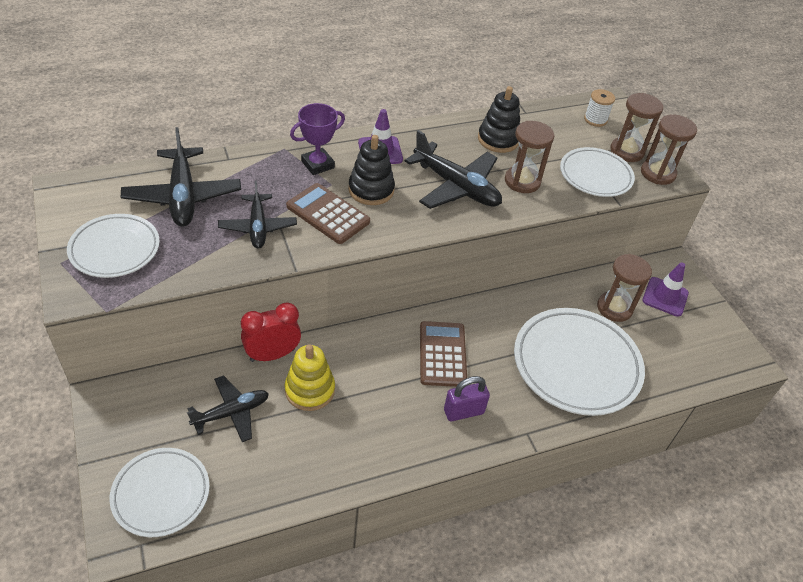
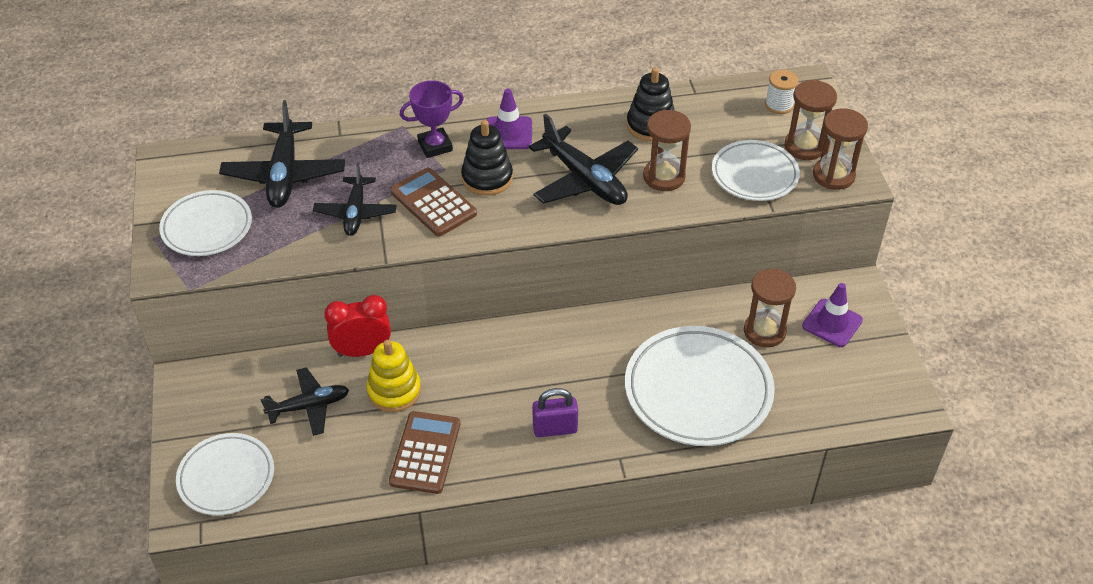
camera: 15 degrees right, 0 degrees up
brown calculator [420,321,467,387] -> brown calculator moved to [389,411,460,494]

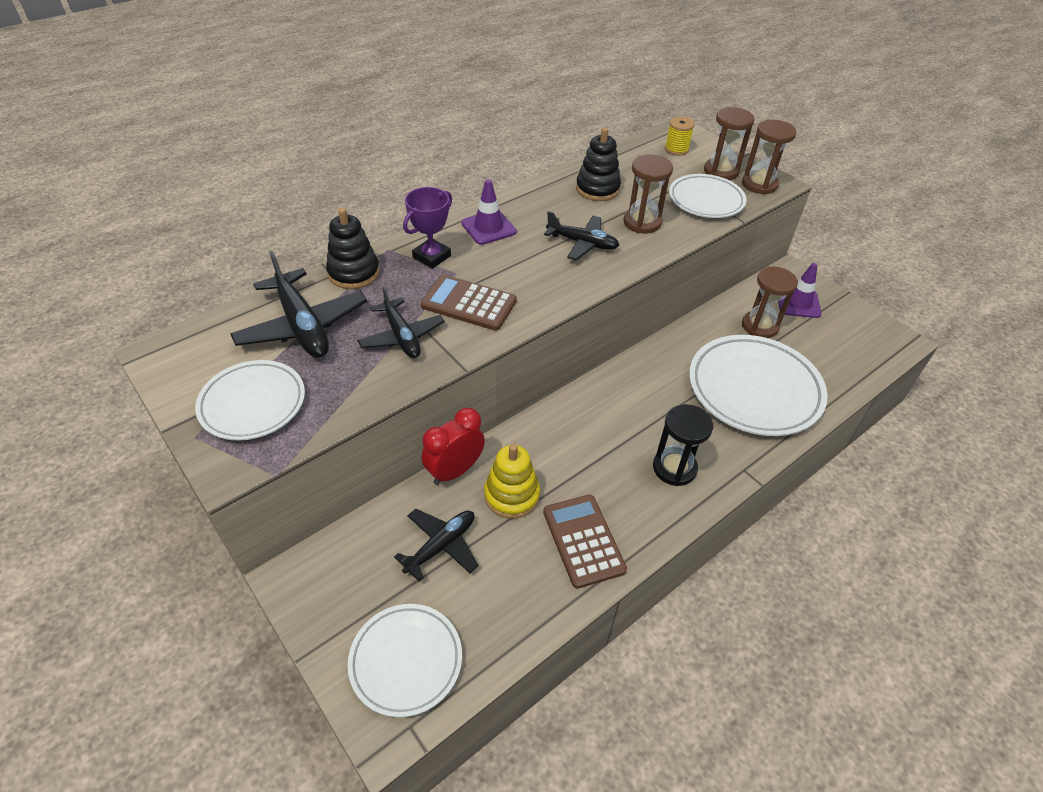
camera: 30 degrees left, 0 degrees up
black stacking toy [461,120,513,196] -> black stacking toy moved to [326,208,380,289]
black plane [529,114,638,205] -> black plane [544,211,619,260], size x0.65
purple padlock [532,388,578,437] -> black hourglass [653,404,713,486]
white spool [765,70,798,114] -> yellow spool [665,117,695,156]

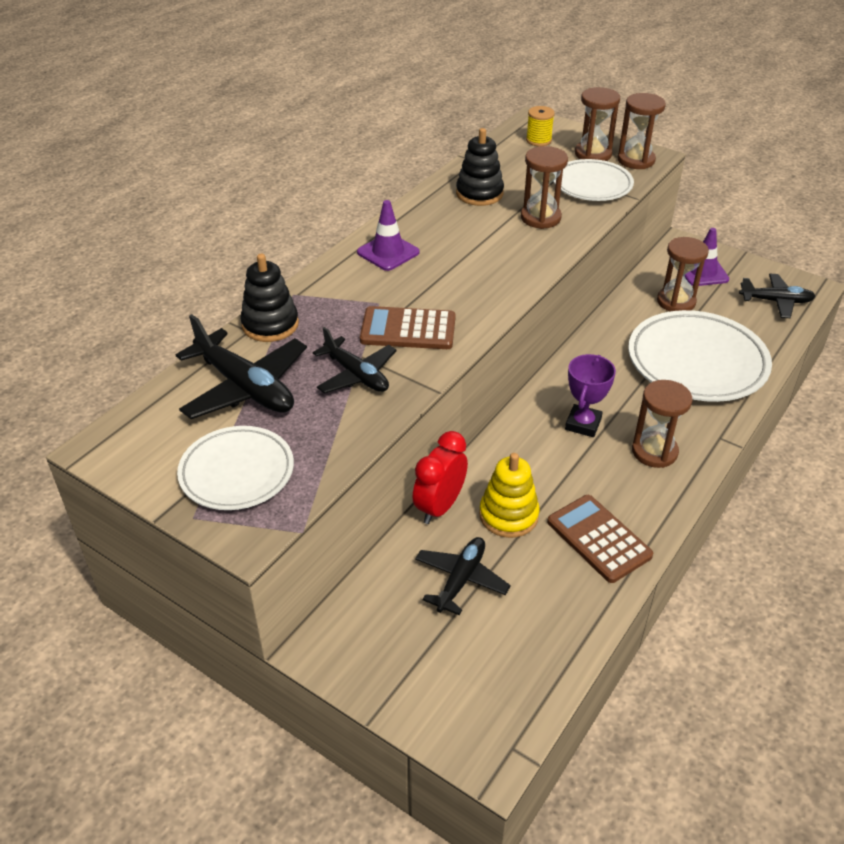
camera: 15 degrees left, 5 degrees down
white plate [348,604,462,717] -> none
purple trophy [403,187,452,269] -> purple trophy moved to [565,354,616,437]
black plane [544,211,619,260] -> black plane moved to [739,274,816,318]
black hourglass [653,404,713,486] -> brown hourglass [632,380,692,468]

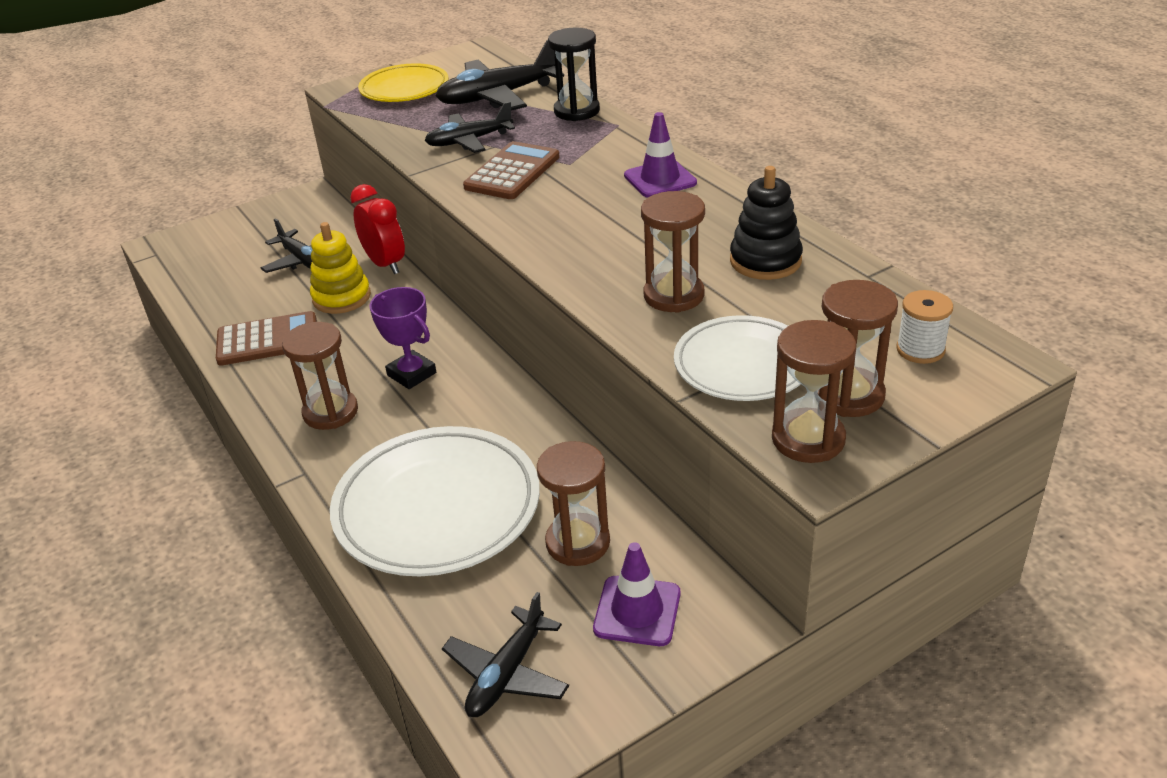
camera: 115 degrees right, 5 degrees down
white plate [177,426,294,510] -> yellow plate [358,63,449,102]
black stacking toy [240,254,299,342] -> black hourglass [548,27,600,121]
yellow spool [526,106,555,147] -> white spool [896,290,953,364]

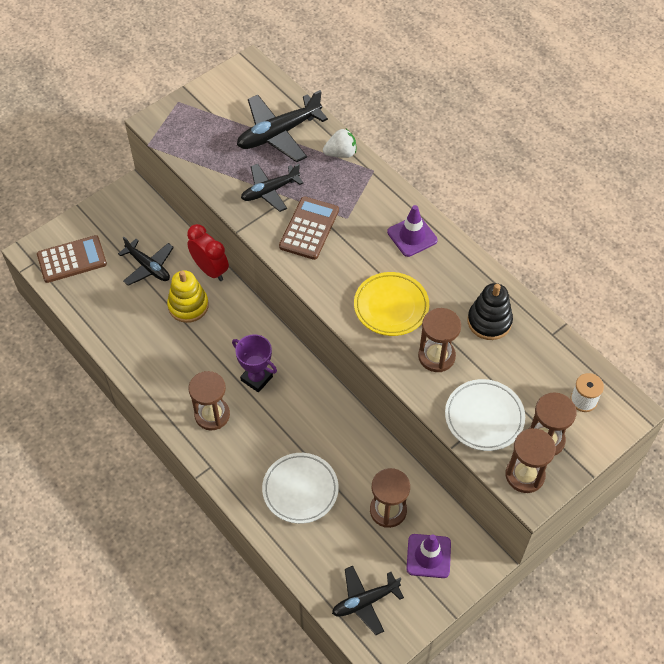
camera: 10 degrees left, 20 degrees up
brown calculator [216,311,317,366] -> brown calculator moved to [37,235,107,283]
white plate [330,426,540,576] -> white plate [262,453,339,524], size x0.62
yellow plate [358,63,449,102] -> yellow plate moved to [354,272,429,336]
black plane [442,592,569,717] -> black plane turned 45 degrees clockwise [332,566,404,635]
black hourglass [548,27,600,121] -> white strawberry [323,129,356,158]

